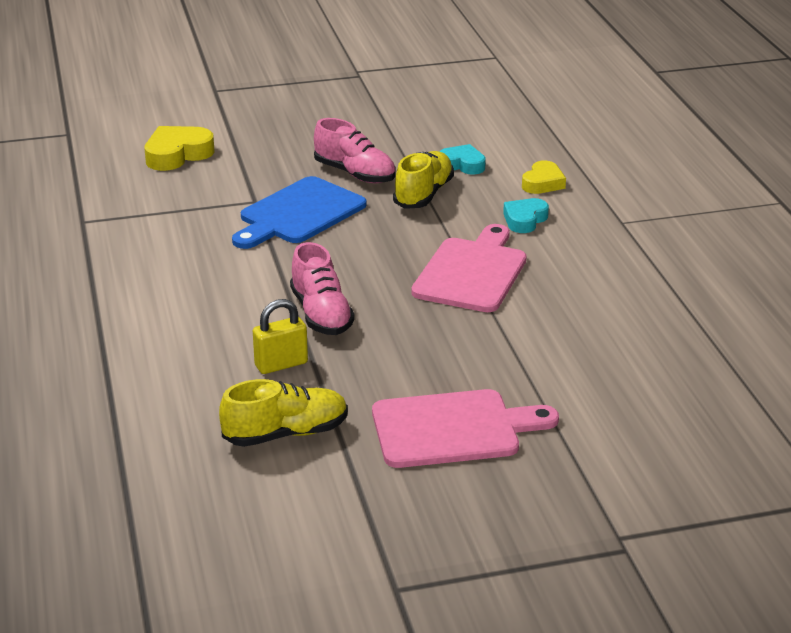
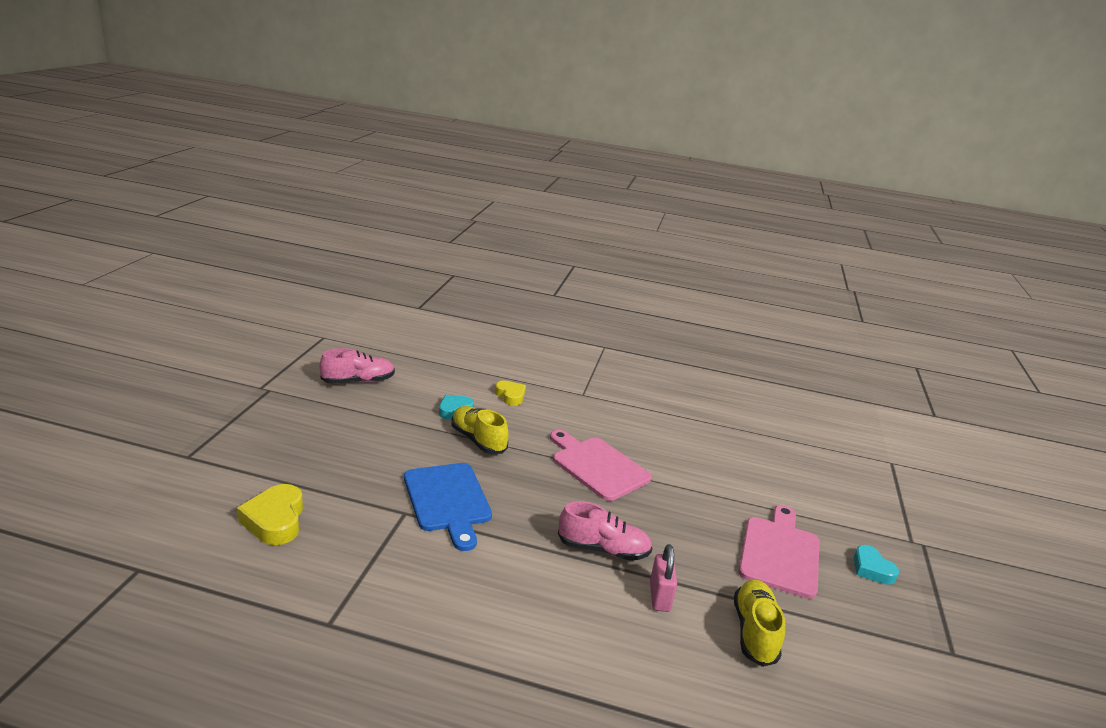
camera: 65 degrees left, 5 degrees down
yellow padlock [253,299,308,374] -> pink padlock [650,544,677,612]
pink shoe [314,118,395,184] -> pink shoe moved to [320,348,395,384]
turquoise heart [503,198,549,233] -> turquoise heart moved to [854,545,899,585]

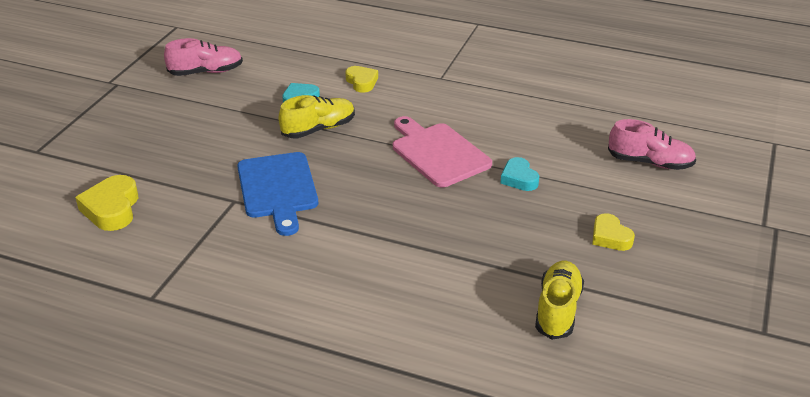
camera: 10 degrees right, 10 degrees up
yellow shoe [451,406,509,454] -> yellow shoe turned 90 degrees clockwise [278,95,355,138]
pink shoe [558,501,652,561] -> pink shoe moved to [608,119,696,170]
pink padlock [650,544,677,612] -> none
pink cutting board [739,505,820,599] -> yellow heart [592,213,635,251]
turquoise heart [854,545,899,585] -> turquoise heart moved to [500,157,539,191]

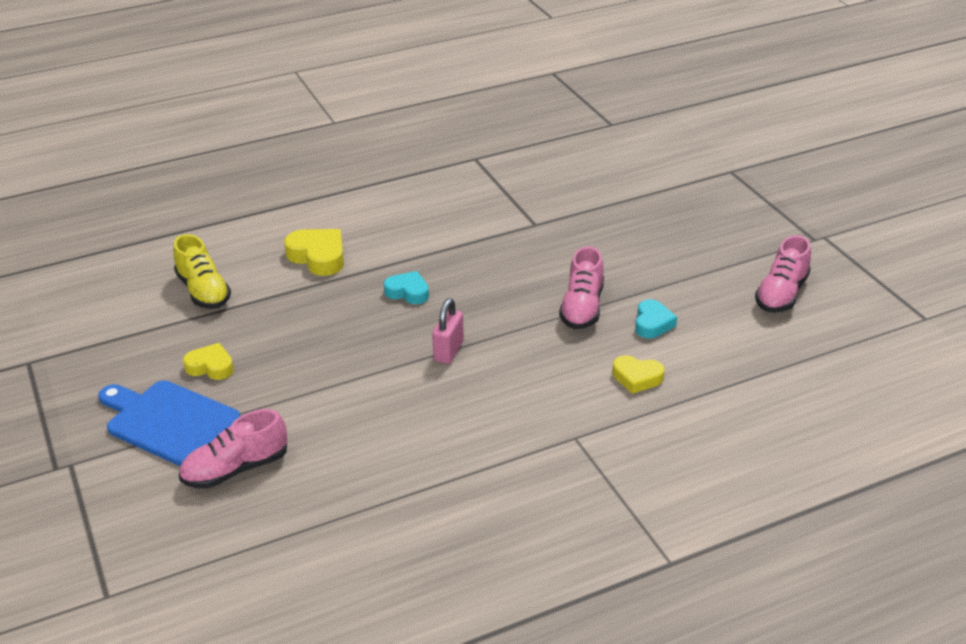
camera: 135 degrees right, 0 degrees up
yellow heart [75,175,138,231] -> yellow heart moved to [284,229,344,276]
blue cutting board [237,152,318,236] -> blue cutting board moved to [98,380,241,466]
yellow shoe [278,95,355,138] -> pink shoe [559,246,604,329]
pink cutting board [393,116,492,187] -> pink padlock [432,298,464,364]
turquoise heart [500,157,539,191] -> turquoise heart moved to [384,271,429,304]

